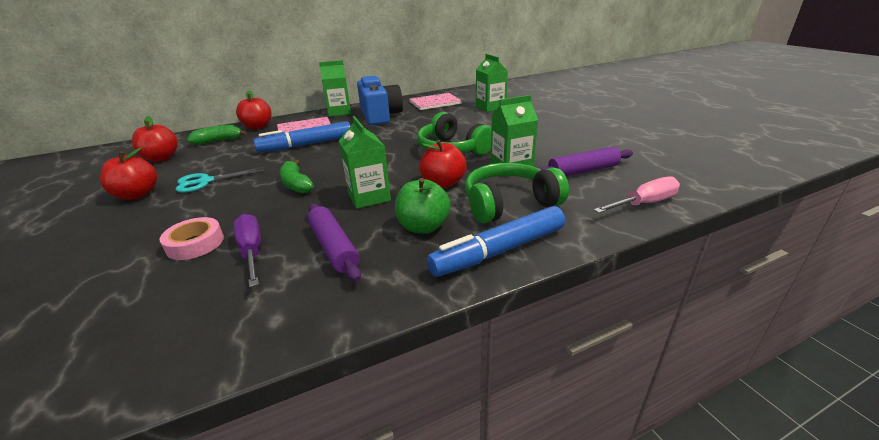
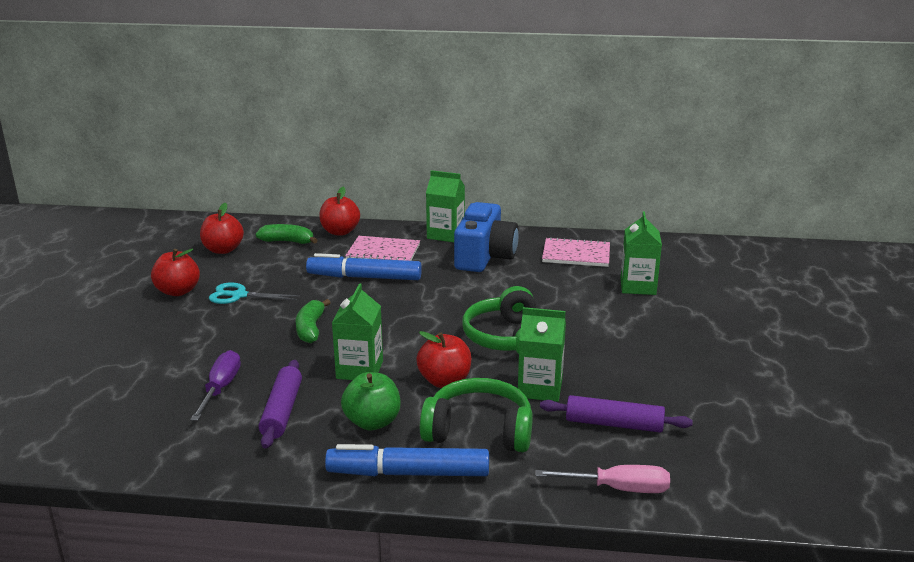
camera: 30 degrees right, 5 degrees down
pink tape [160,217,224,260] -> none

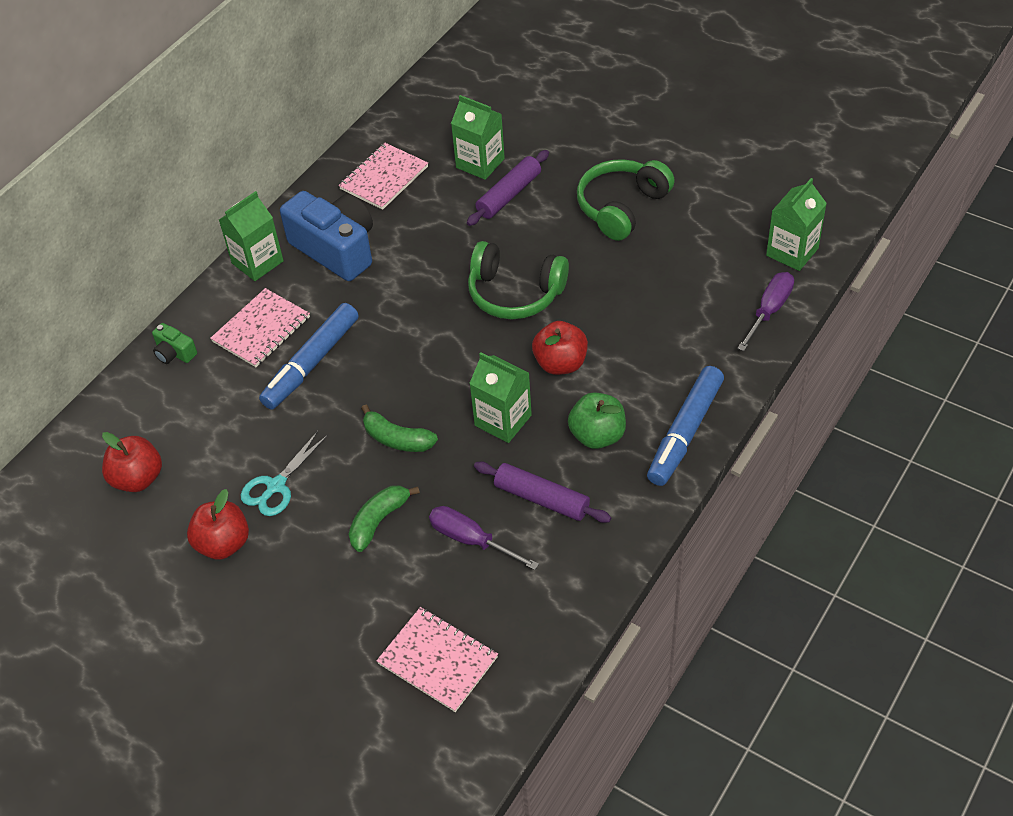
camera: 60 degrees left, 25 degrees up
green banana [255,224,318,244] -> green banana moved to [349,485,420,552]
red apple [319,187,360,236] -> green camera [152,323,197,364]
green headphones [420,378,533,452] -> green headphones moved to [577,159,675,241]
green carton [518,307,566,402] -> green carton moved to [766,178,827,271]
pink screwdriver [535,465,670,493] -> purple screwdriver [737,272,794,351]
purple rolling pin [540,395,693,433] -> purple rolling pin moved to [467,150,549,226]
none -> pink notebook [376,607,498,712]

